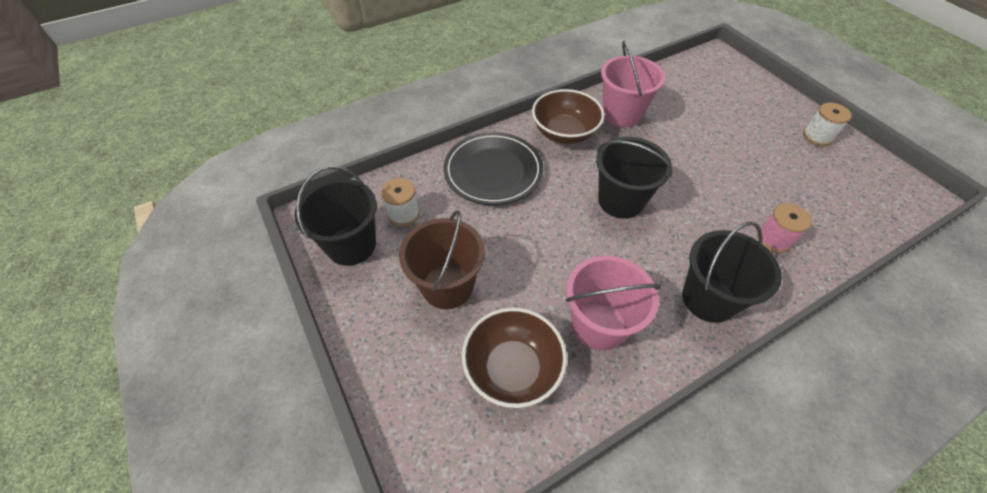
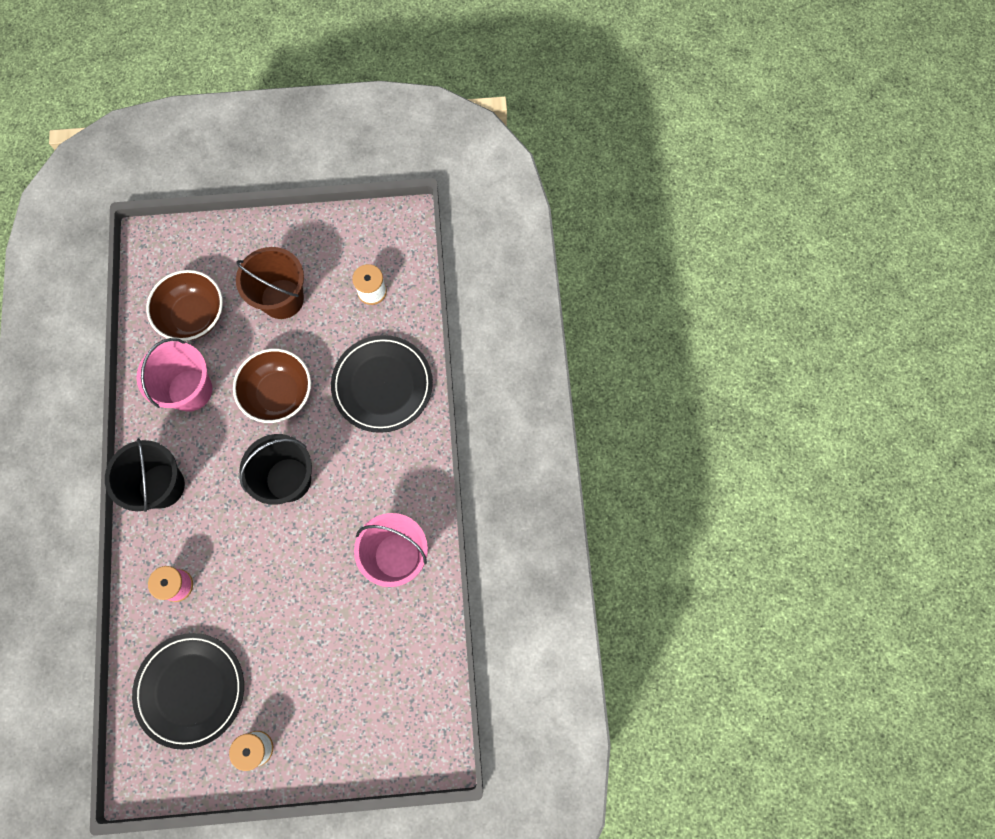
camera: 115 degrees right, 20 degrees up
black bucket [294,166,377,266] -> none
brown bowl [532,89,604,144] -> brown bowl moved to [233,349,311,423]
none -> black plate [132,633,244,750]

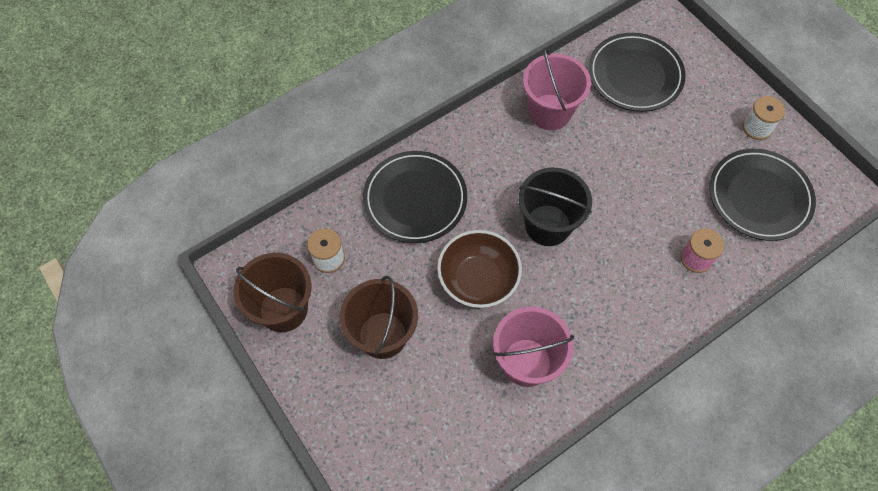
camera: 120 degrees left, 10 degrees down
black bucket [105,438,185,512] -> none
brown bowl [146,270,223,341] -> none
none -> brown bucket [233,253,311,332]
none -> black plate [588,33,686,112]

